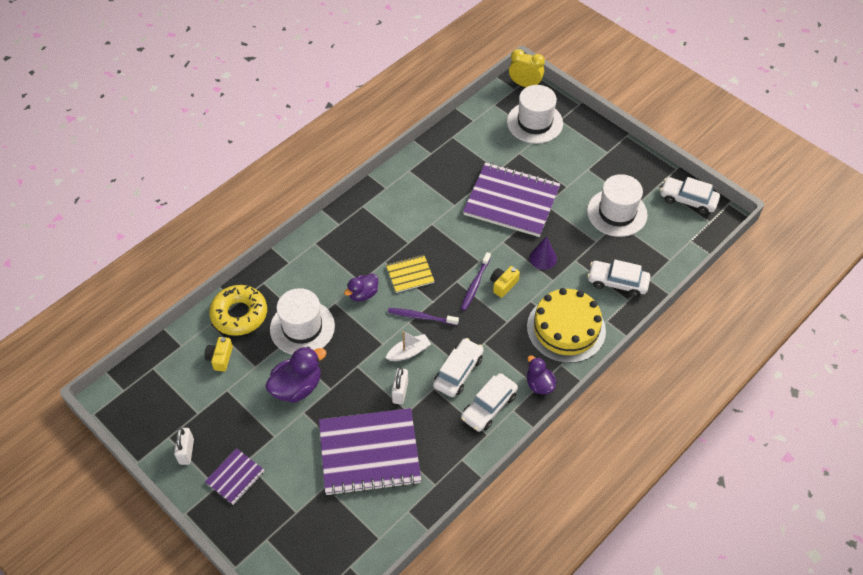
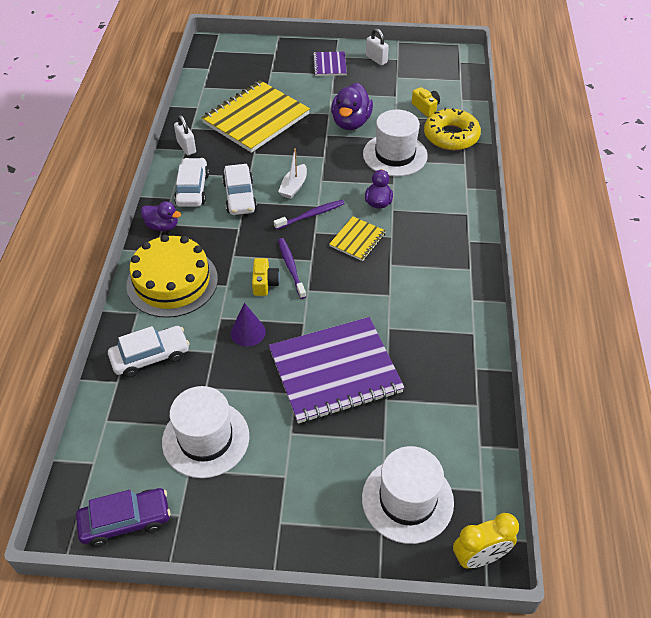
camera: 140 degrees right, 5 degrees down
purple notebook [319,408,421,496] -> yellow notebook [201,80,310,153]
white padlock [392,368,408,405] -> white padlock moved to [174,115,196,155]
white car [660,177,720,215] -> purple car [76,488,171,547]

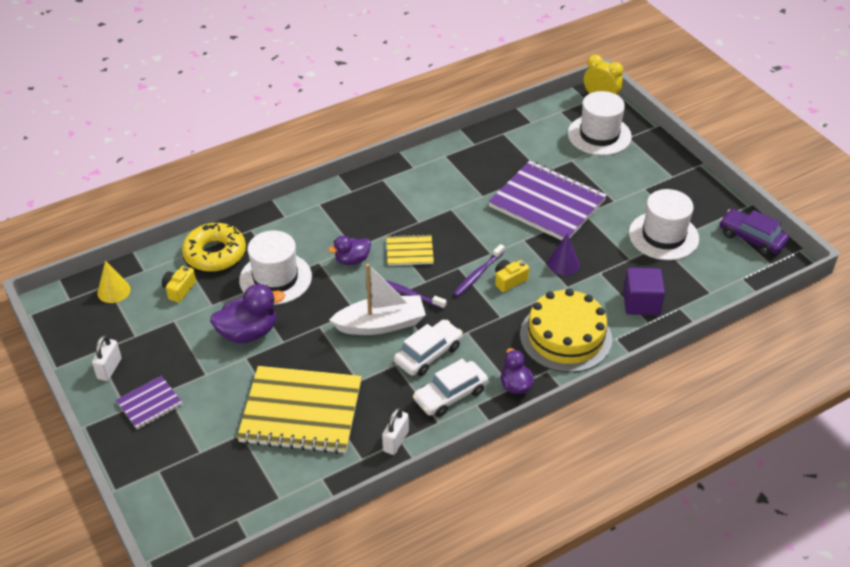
camera: 125 degrees left, 5 degrees down
white car [108,326,189,378] -> purple cube [623,268,665,315]
white boat [278,148,307,199] -> white boat [329,263,426,335], size x1.75
none -> yellow cone [98,260,130,303]

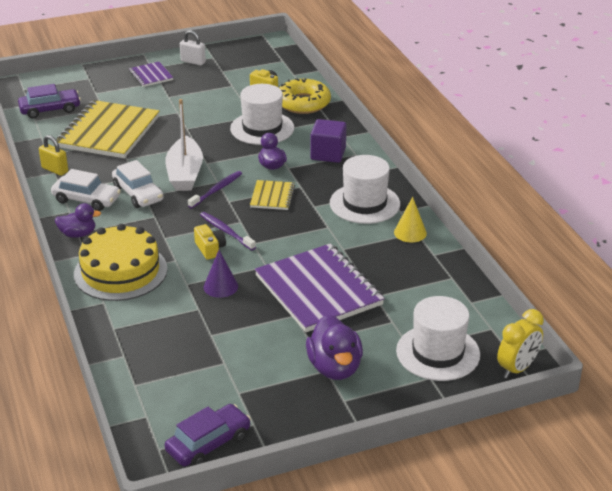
camera: 100 degrees right, 10 degrees down
yellow cone [98,260,130,303] -> yellow cone moved to [394,197,427,242]
purple duck [210,284,285,343] -> purple duck moved to [306,315,363,380]
white padlock [382,408,409,455] -> yellow padlock [39,135,68,176]
white car [413,359,488,417] -> white car turned 135 degrees clockwise [51,169,121,211]
purple notebook [488,161,607,240] -> purple notebook turned 75 degrees counterclockwise [255,244,385,332]
purple cube [623,268,665,315] -> purple cube moved to [310,119,346,163]
white hat [629,189,699,260] -> white hat moved to [330,155,400,224]
none -> purple car [18,84,81,118]

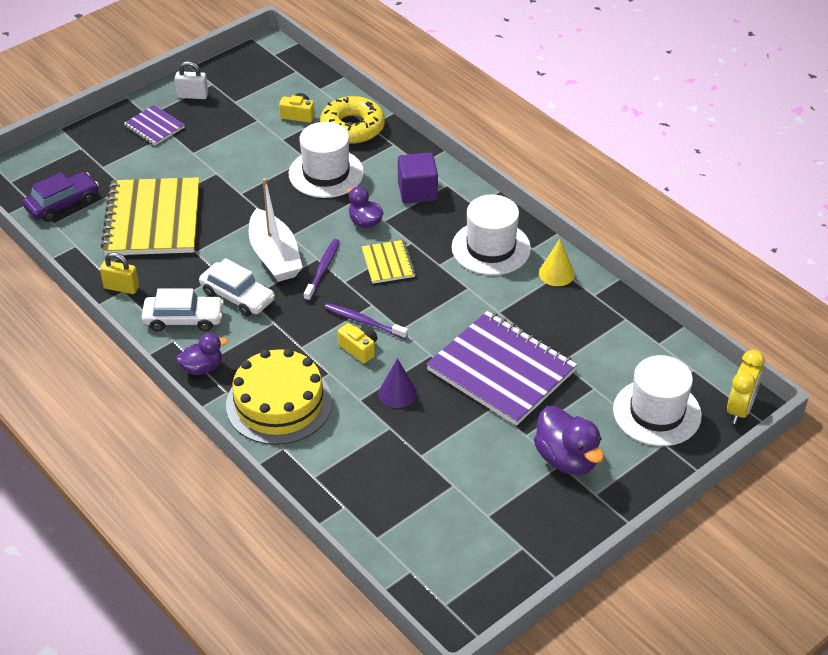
camera: 20 degrees left, 10 degrees up
purple car [165,404,251,467] -> none

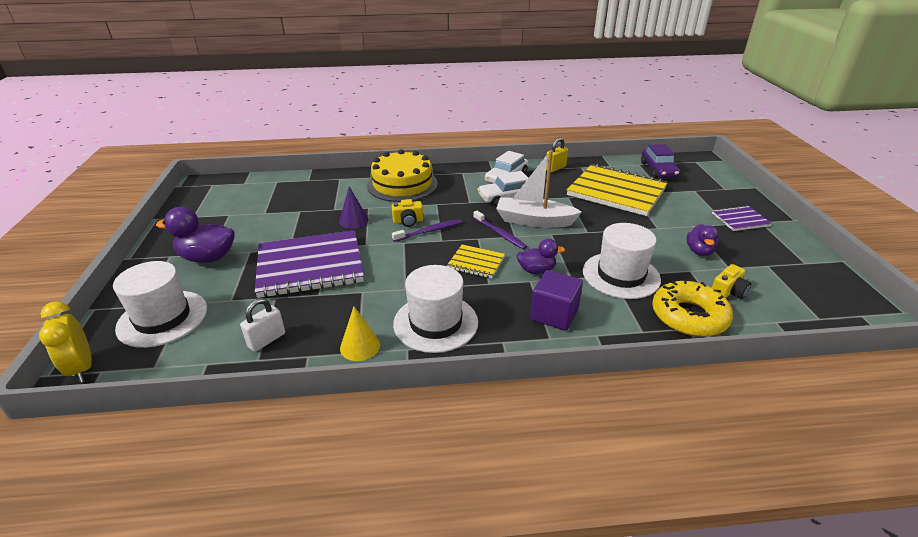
camera: 125 degrees right, 10 degrees down
white padlock [175,61,208,99] -> white padlock moved to [240,298,285,352]
purple duck [176,333,228,375] -> purple duck moved to [686,224,719,256]

